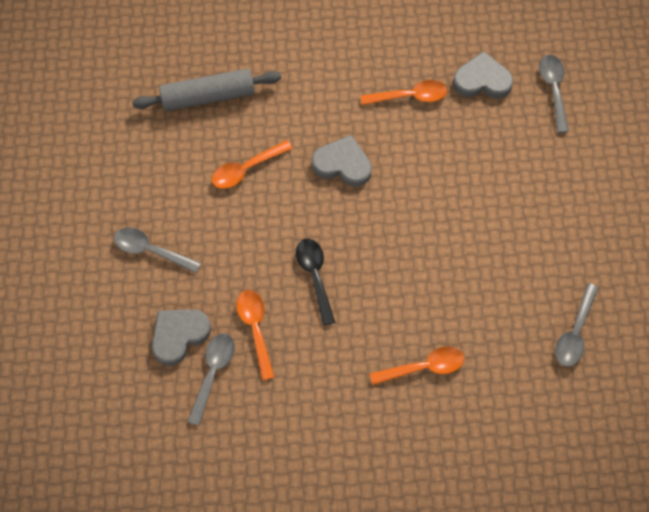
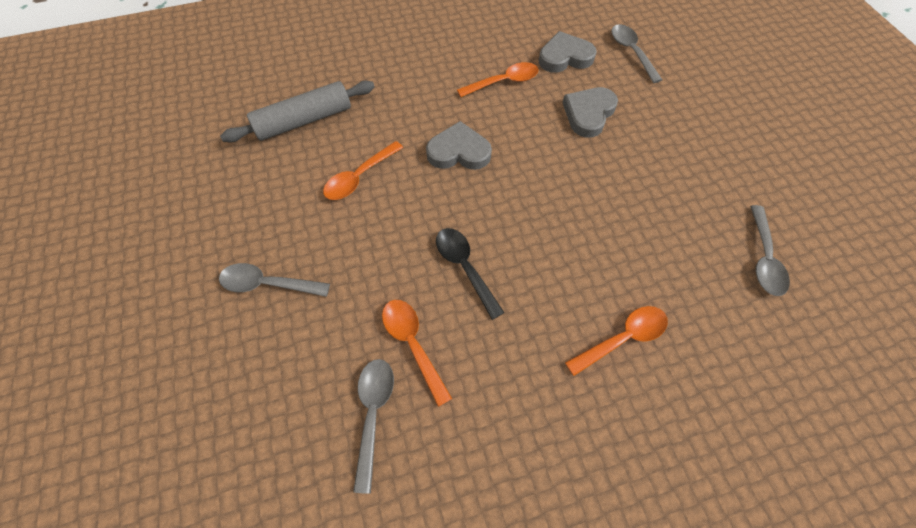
camera: 15 degrees left, 5 degrees down
grey heart [152,309,211,366] -> grey heart moved to [562,87,618,138]

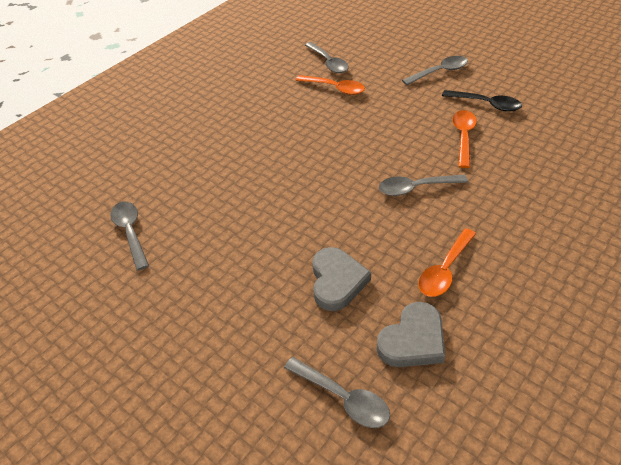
camera: 150 degrees right, 15 degrees down
grey rolling pin [220,81,375,143] -> none
grey heart [426,121,492,170] -> grey spoon [379,175,468,196]
black spoon [436,228,504,320] -> black spoon moved to [442,90,522,111]
orange spoon [565,306,668,376] -> none

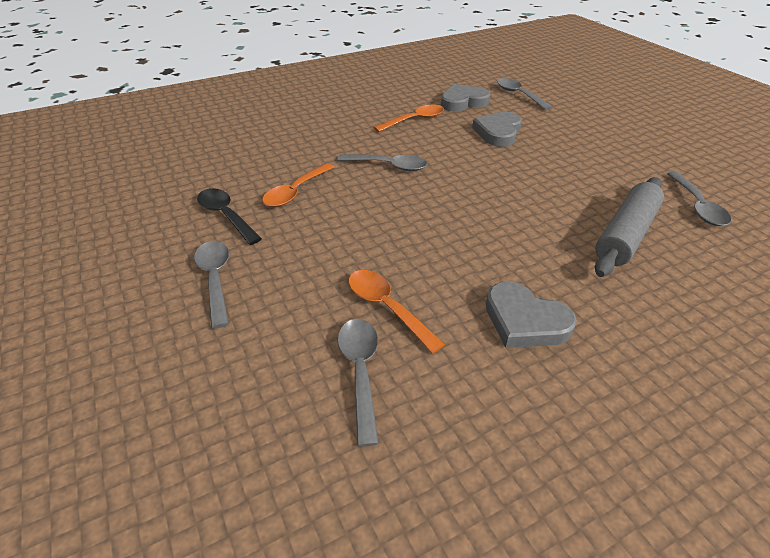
camera: 160 degrees left, 5 degrees down
grey spoon [402,56,468,85] -> grey spoon turned 75 degrees clockwise [194,241,229,329]
none -> grey heart [486,282,577,348]
none -> grey rolling pin [595,177,664,277]

